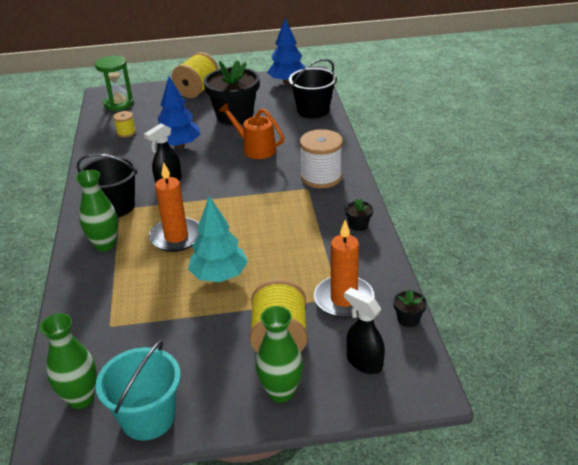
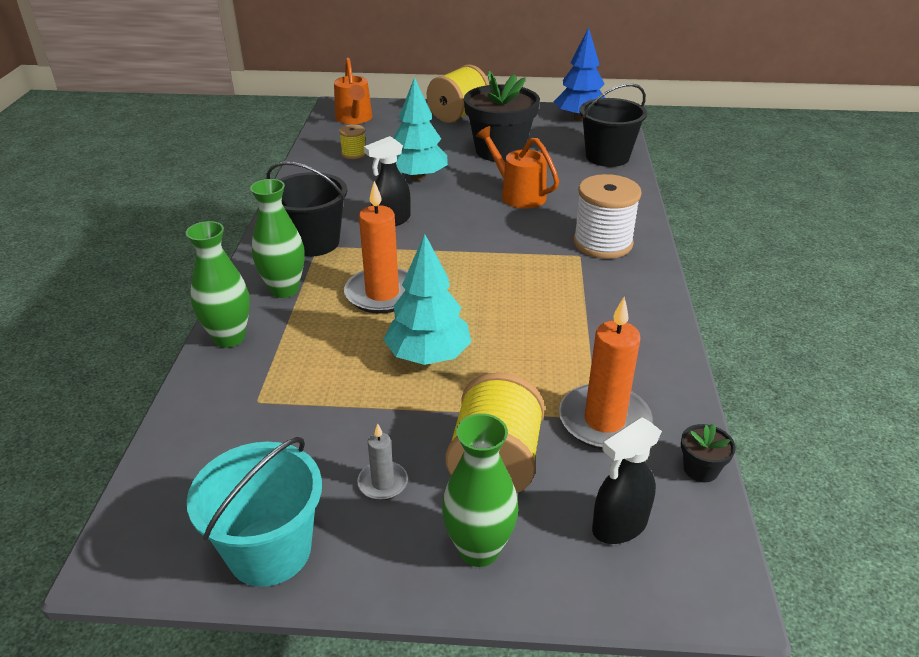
camera: 10 degrees right, 0 degrees up
green vase [40,313,97,409] -> green vase moved to [186,221,250,348]
green hourglass [95,56,133,111] -> orange watering can [334,58,372,124]
blue tree [158,77,201,148] -> turquoise tree [394,77,448,181]
black spray bottle [344,288,385,374] -> black spray bottle turned 90 degrees counterclockwise [592,417,662,544]
black flower pot [345,198,373,231] -> none
none -> grey candle [357,424,408,500]

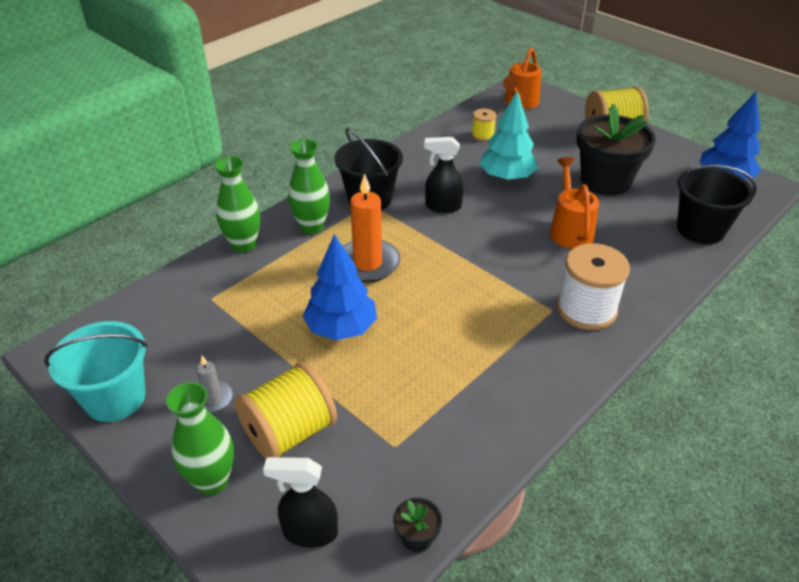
camera: 40 degrees right, 5 degrees up
turquoise tree [383,234,472,365] -> blue tree [302,234,377,340]
orange candle [559,297,653,450] -> none

